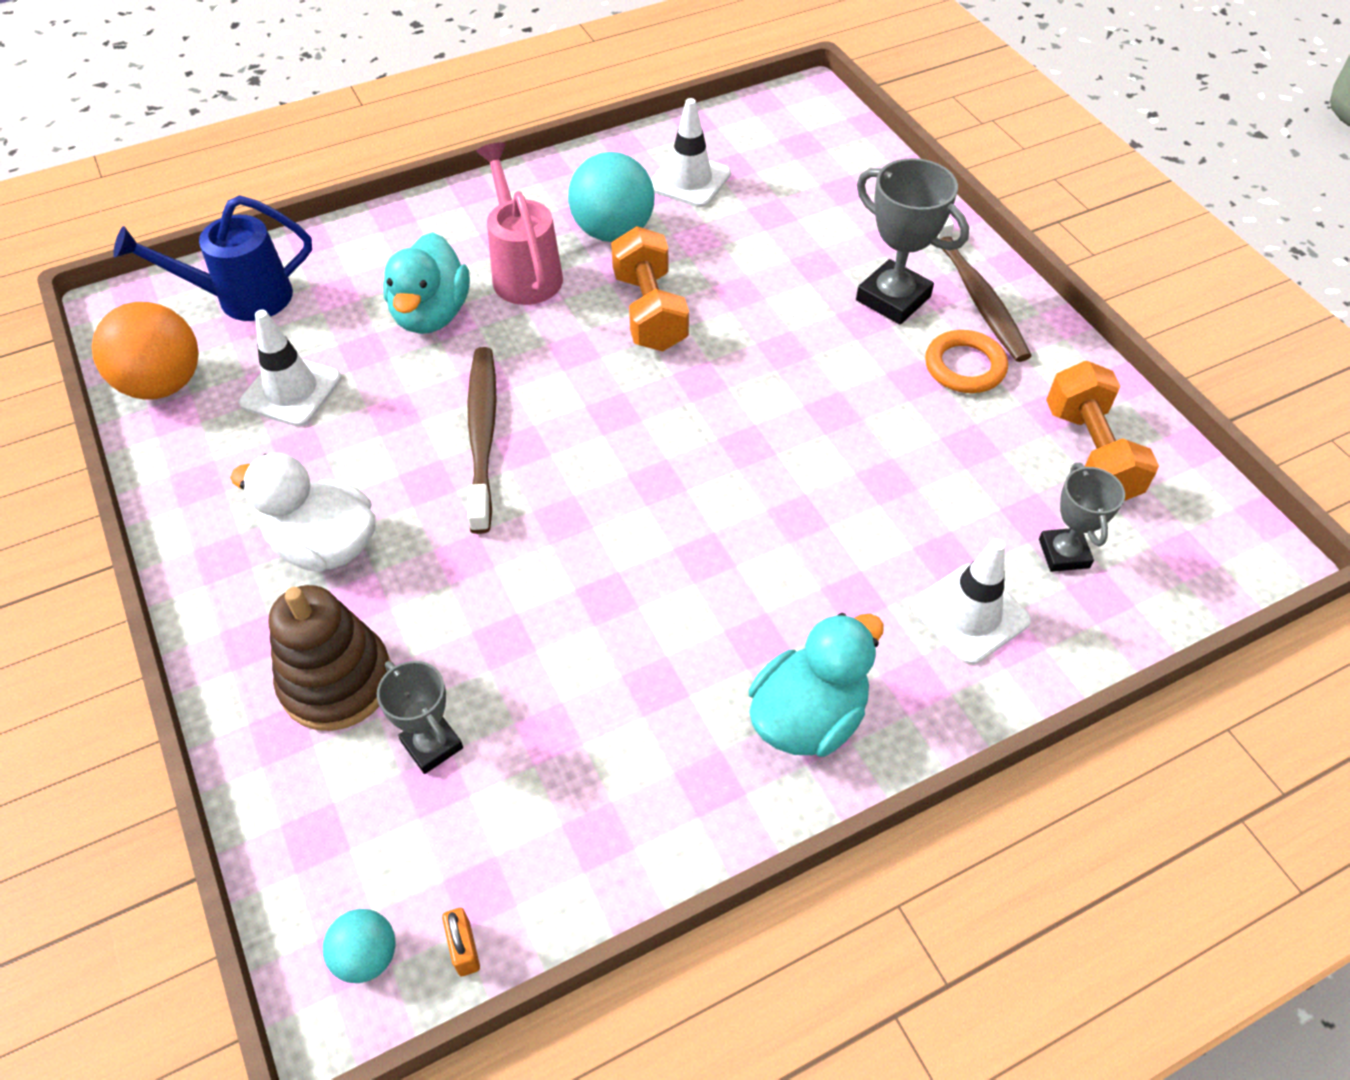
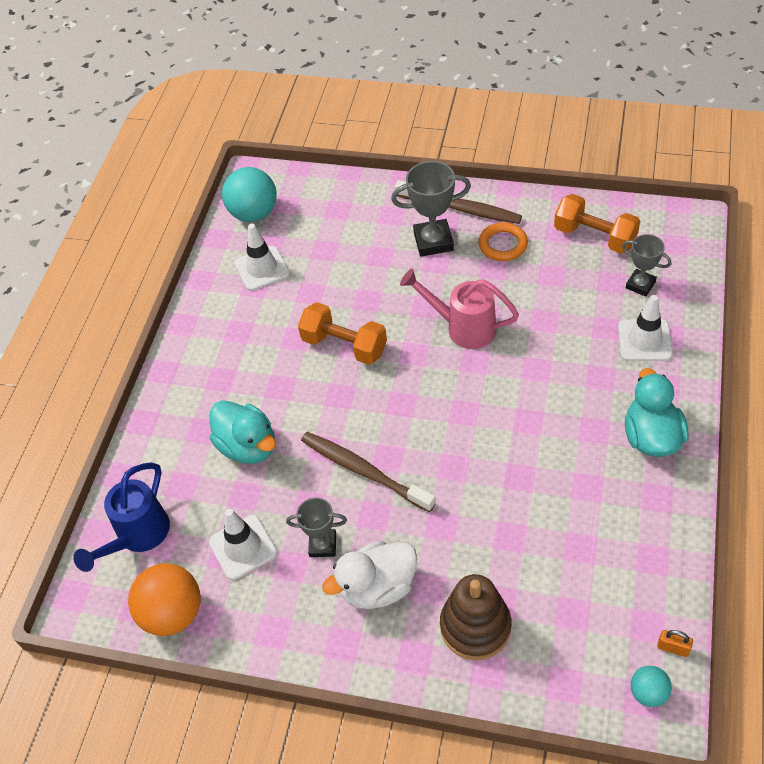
camera: 45 degrees left, 0 degrees up
grey trophy [377,661,463,774] -> grey trophy moved to [286,497,347,557]
pink watering can [476,142,563,305] -> pink watering can moved to [400,269,519,349]
turquoise ball [568,152,654,242] -> turquoise ball moved to [222,167,277,222]

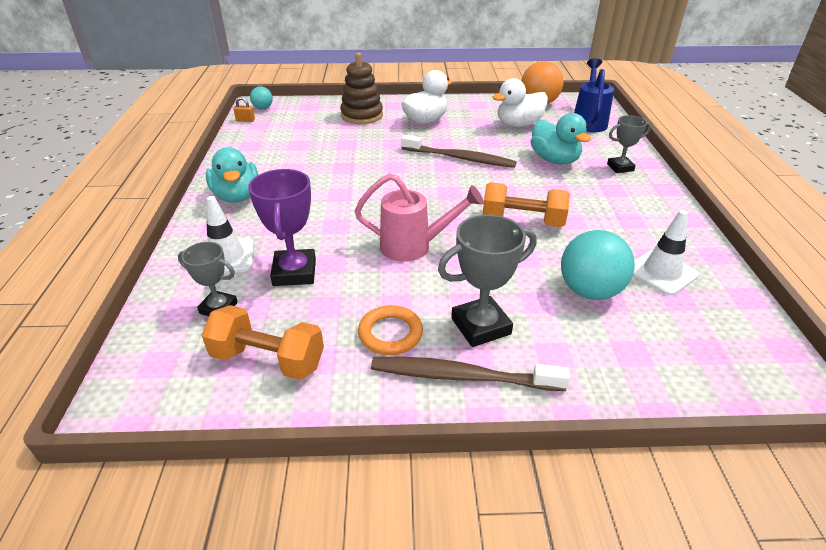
camera: 160 degrees right, 15 degrees down
turquoise duck [209,400,276,464] -> turquoise duck turned 150 degrees counterclockwise [531,113,591,165]
white traffic cone [209,509,278,580] -> white duck [492,78,548,127]
turquoise ball [222,167,277,222] -> turquoise ball moved to [561,230,635,300]
grey trophy [286,497,347,557] -> grey trophy moved to [607,115,651,173]
none -> purple trophy [248,169,316,286]

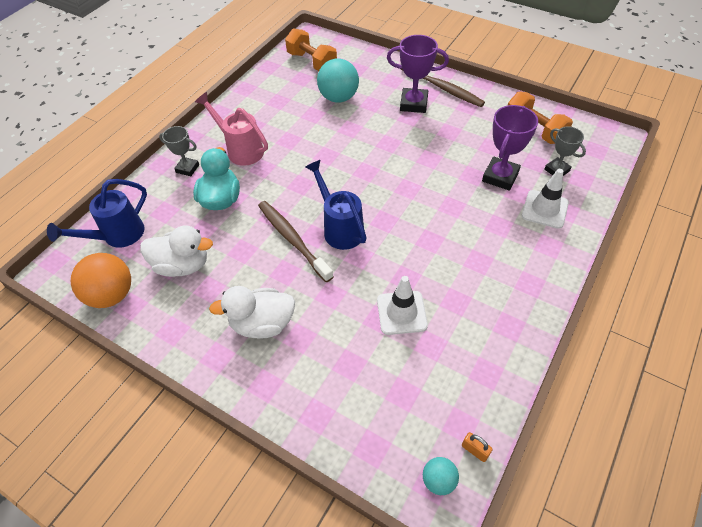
camera: 145 degrees left, 15 degrees up
turquoise duck [206,147,258,203] -> none
brown stacking toy [340,52,383,124] -> none
pink watering can [355,173,484,262] -> pink watering can moved to [195,92,268,166]
orange ring [358,305,423,355] -> none
grey trophy [438,214,536,347] -> purple trophy [387,35,449,113]
orange dumbbell [483,182,570,227] -> orange dumbbell moved to [285,28,337,71]
white traffic cone [633,210,699,296] -> white traffic cone moved to [377,276,428,335]
none -> blue watering can [305,160,367,250]

